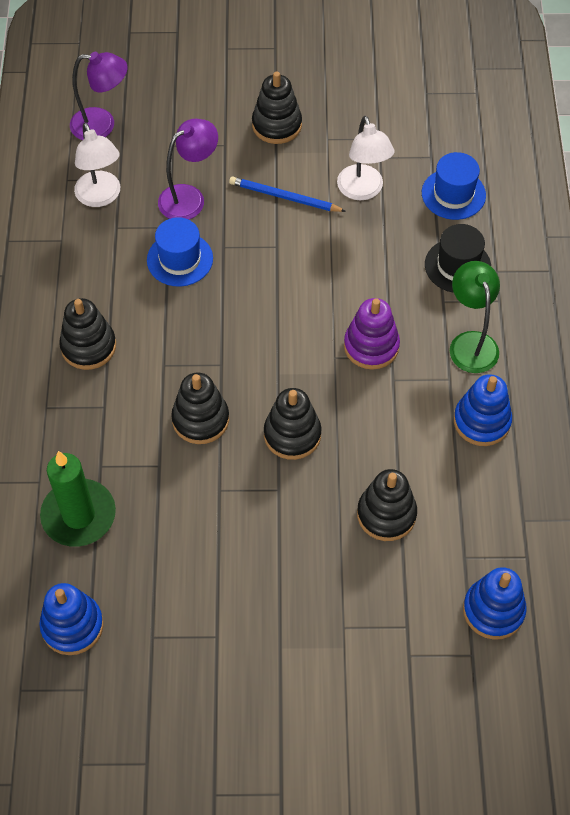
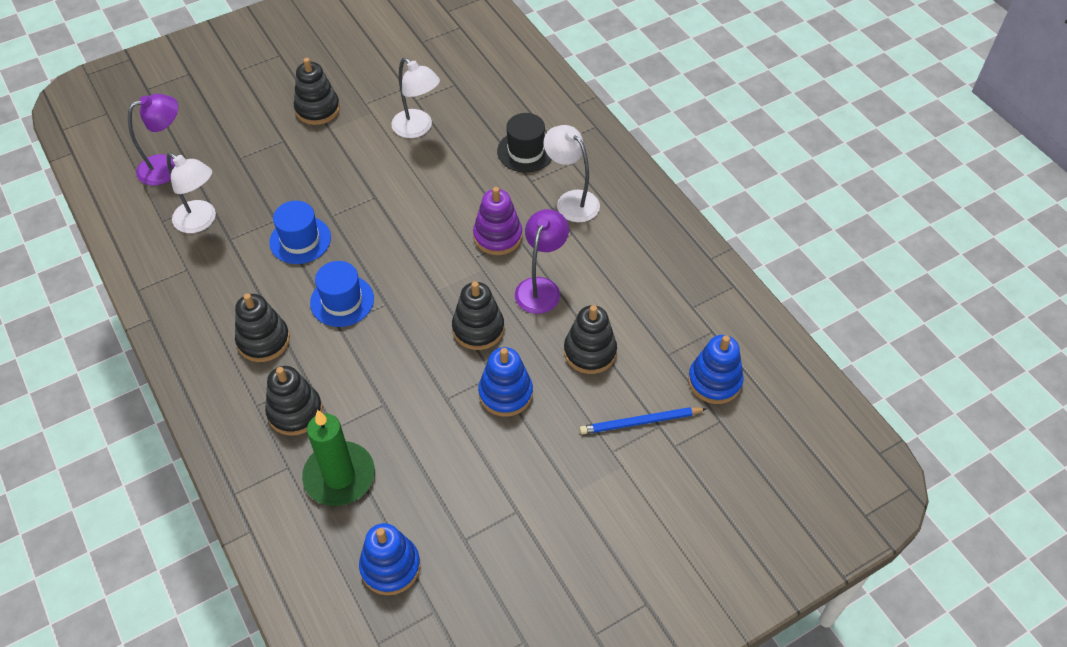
camera: 30 degrees left, 5 degrees down
purple lamp [158,119,218,220] -> purple lamp moved to [515,209,569,314]
black stacking toy [171,372,229,444] -> black stacking toy moved to [265,366,323,436]
blue pencil [229,176,346,212] -> blue pencil moved to [580,407,707,435]
blue hat [422,152,486,220] -> blue hat moved to [310,261,374,327]
green lamp [450,261,500,373] -> white lamp [544,125,600,222]
blue stacking toy [454,374,512,446] -> blue stacking toy moved to [478,347,533,417]

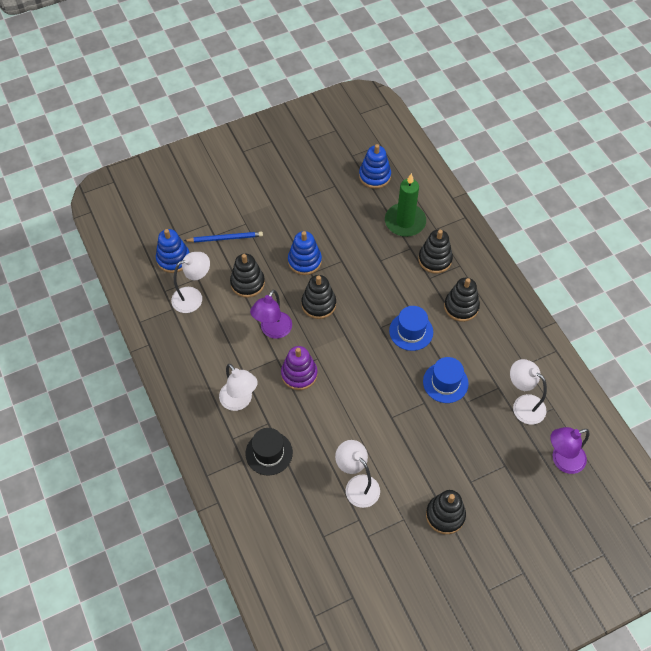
camera: 175 degrees left, 5 degrees up
none -> white lamp [171,252,210,313]

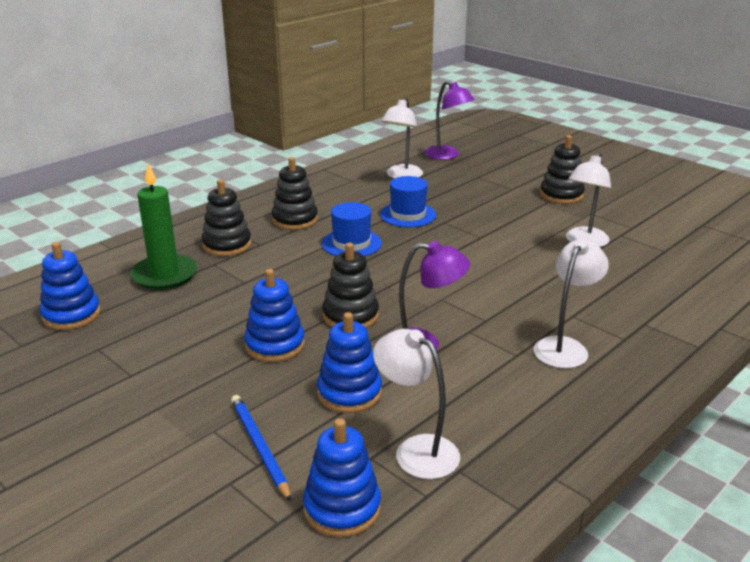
camera: 110 degrees left, 30 degrees down
black stacking toy [230,254,265,298] -> blue stacking toy [317,312,382,413]
black hat [245,428,293,475] -> none
purple stacking toy [281,346,317,390] -> none

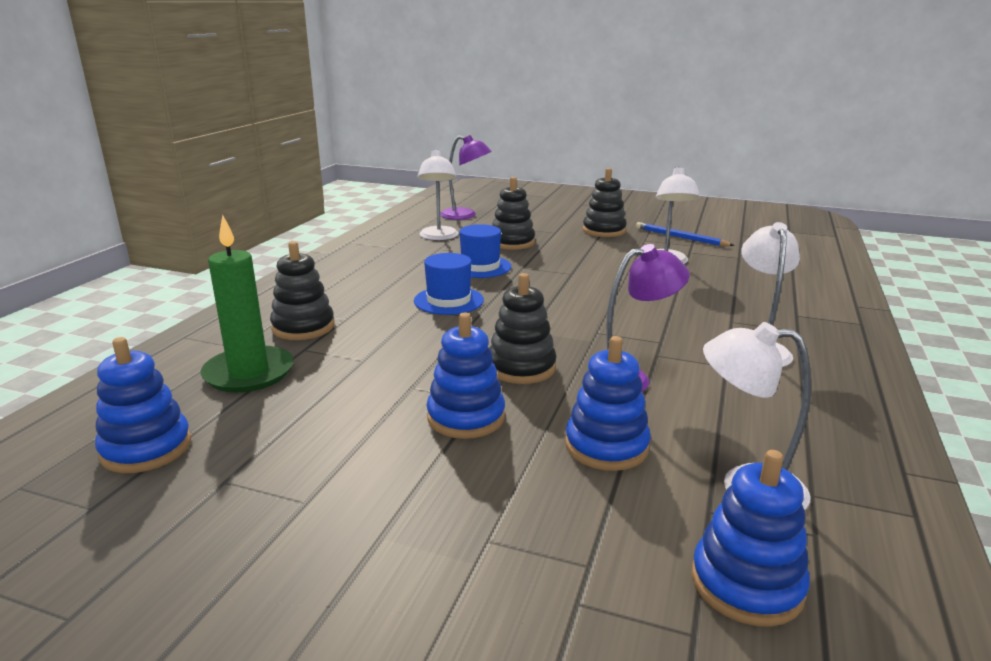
camera: 25 degrees left, 5 degrees down
blue pencil [231,395,291,501] -> blue pencil moved to [636,222,735,246]
black stacking toy [272,157,318,230] -> black stacking toy moved to [492,177,535,250]

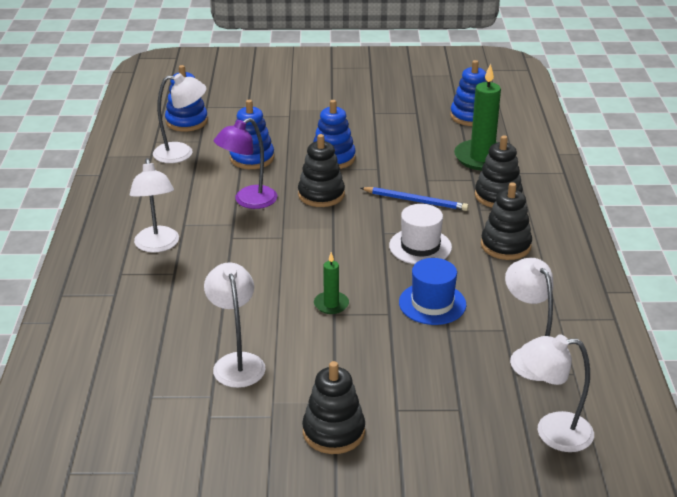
camera: 160 degrees right, 10 degrees up
blue hat [414,253,484,315] -> white hat [389,204,452,264]
purple lamp [440,135,492,220] -> white lamp [520,334,594,452]
black stacking toy [492,177,535,250] -> black stacking toy moved to [481,182,532,260]
blue pencil [636,222,735,246] -> blue pencil moved to [361,187,469,211]
none -> green candle [314,252,349,314]

